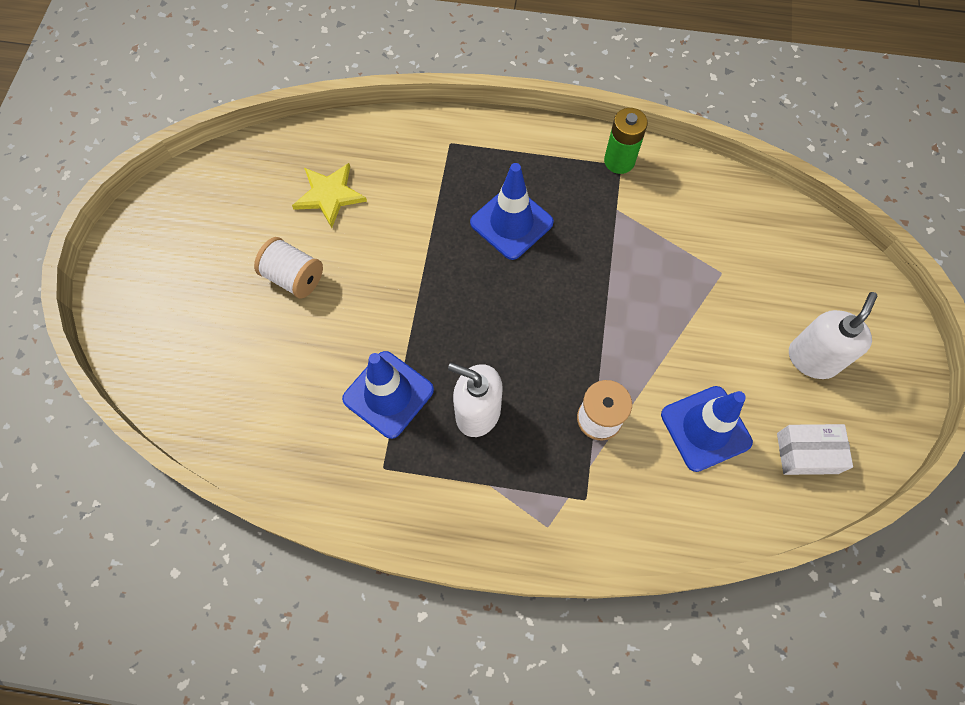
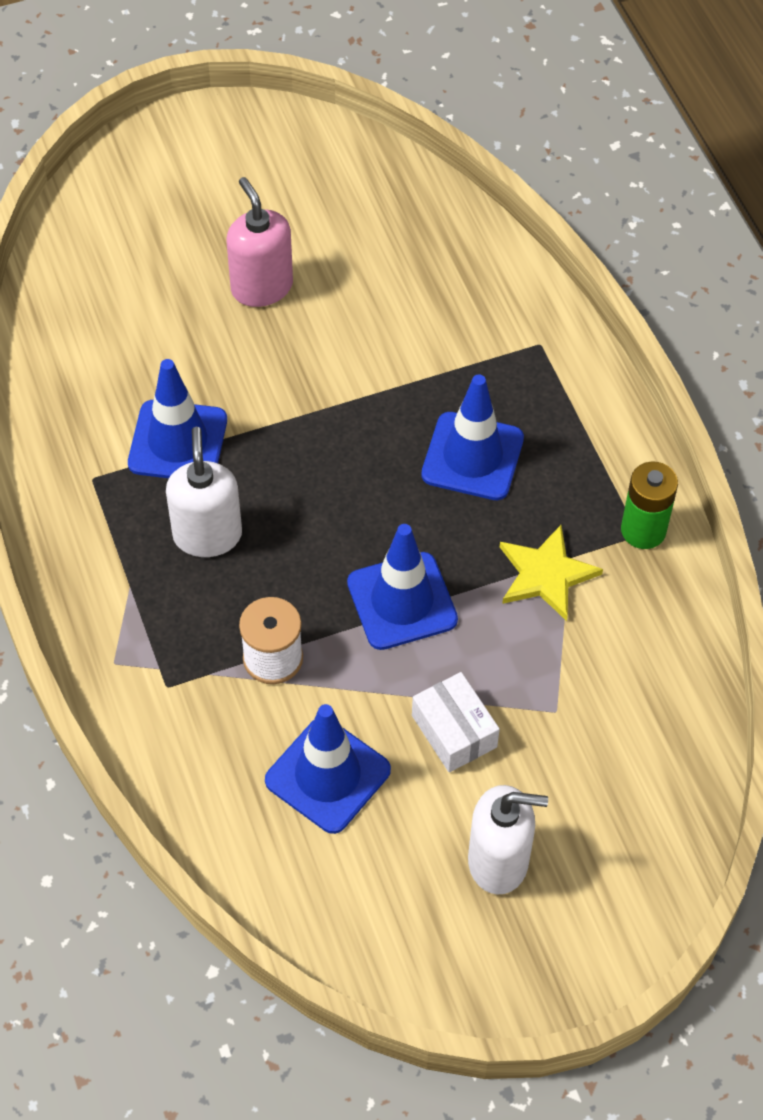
camera: 60 degrees right, 10 degrees down
white spool [254,237,323,298] -> pink soap dispenser [227,177,293,307]
yellow star [292,163,367,228] -> yellow star moved to [500,525,603,621]
white box [777,424,853,475] -> white box moved to [412,672,500,772]
none -> blue traffic cone [347,524,458,650]

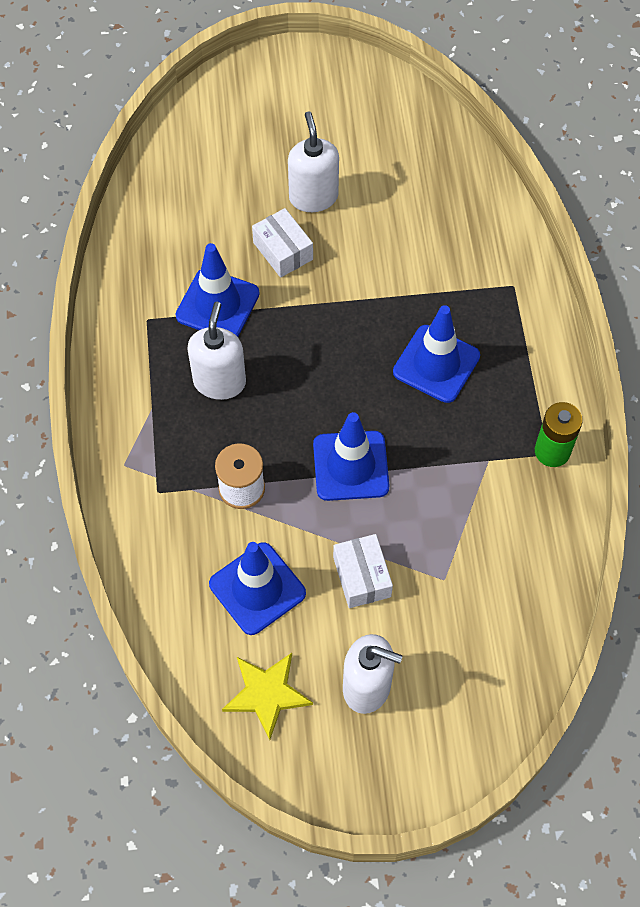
camera: 15 degrees right, 5 degrees up
pink soap dispenser [227,177,293,307] -> white soap dispenser [288,111,339,212]
yellow star [500,525,603,621] -> yellow star moved to [222,653,313,740]
none -> white box [252,208,313,278]

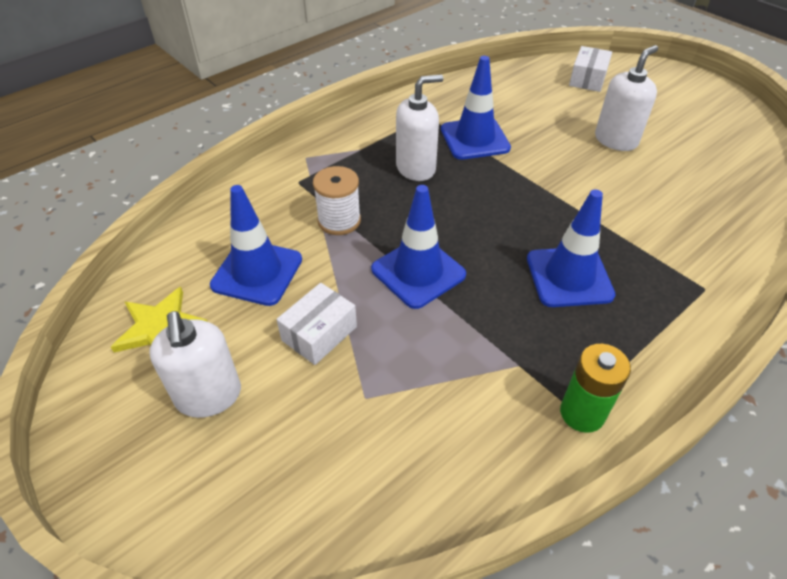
camera: 55 degrees right, 15 degrees down
white box [252,208,313,278] -> white box moved to [569,46,612,92]

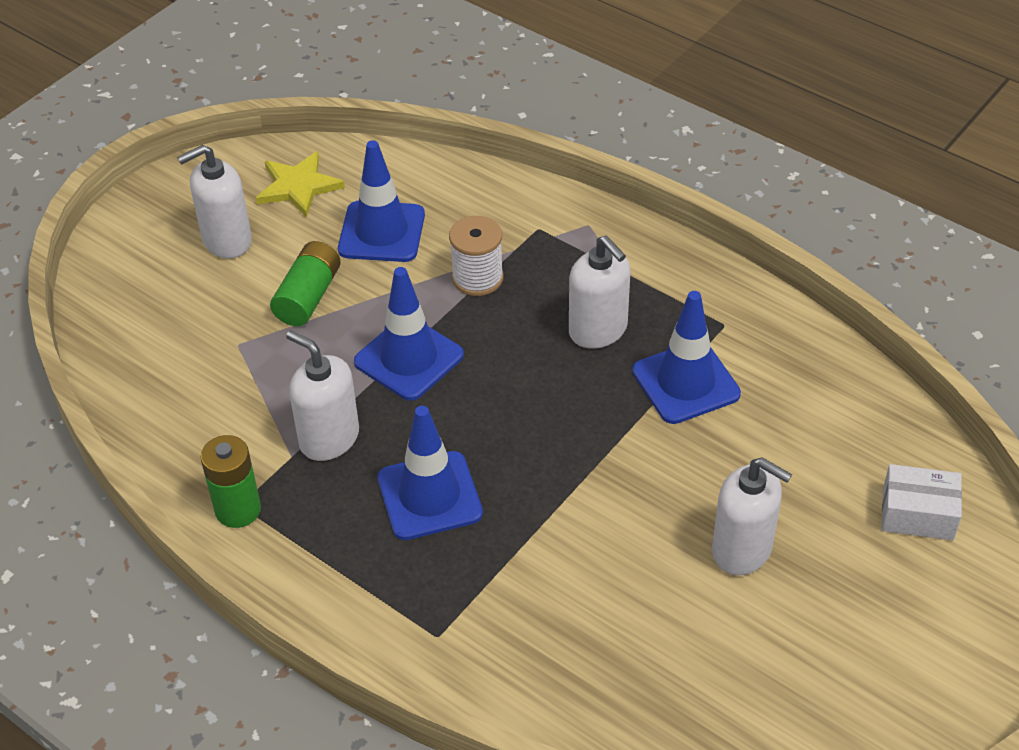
camera: 80 degrees right, 0 degrees up
white box [277,283,357,365] -> green battery [270,241,341,326]
none -> white soap dispenser [286,330,359,461]

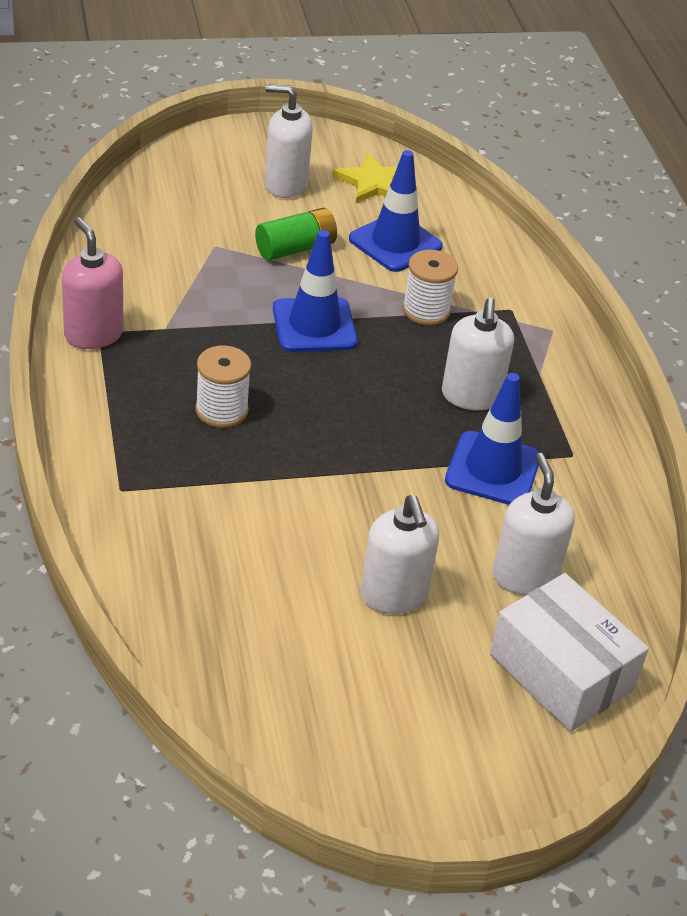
camera: 35 degrees right, 5 degrees down
green battery [201,435,261,528] -> pink soap dispenser [62,217,123,349]
white soap dispenser [286,330,359,461] -> white soap dispenser moved to [493,453,575,595]
blue traffic cone [377,406,483,540] -> white spool [195,346,251,428]
white box [882,464,962,540] -> white box [490,573,649,732], size x1.63

